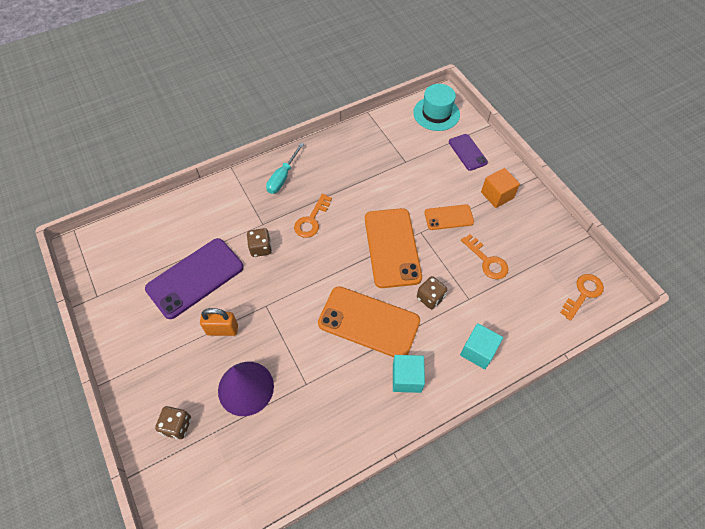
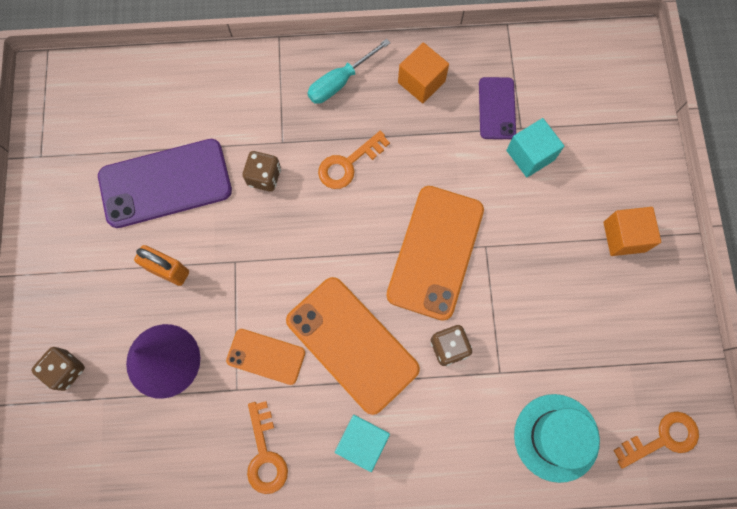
camera: 25 degrees right, 15 degrees up
turquoise hat [413,84,460,131] -> turquoise hat moved to [514,394,600,483]
orange phone [424,204,474,230] -> orange phone moved to [226,329,305,385]
purple phone [449,134,488,171] -> purple phone moved to [479,77,516,139]
turquoise cube [460,323,503,369] -> turquoise cube moved to [506,118,564,177]
orange key [461,234,509,279] -> orange key moved to [247,401,288,494]
none -> orange cube [398,42,449,103]

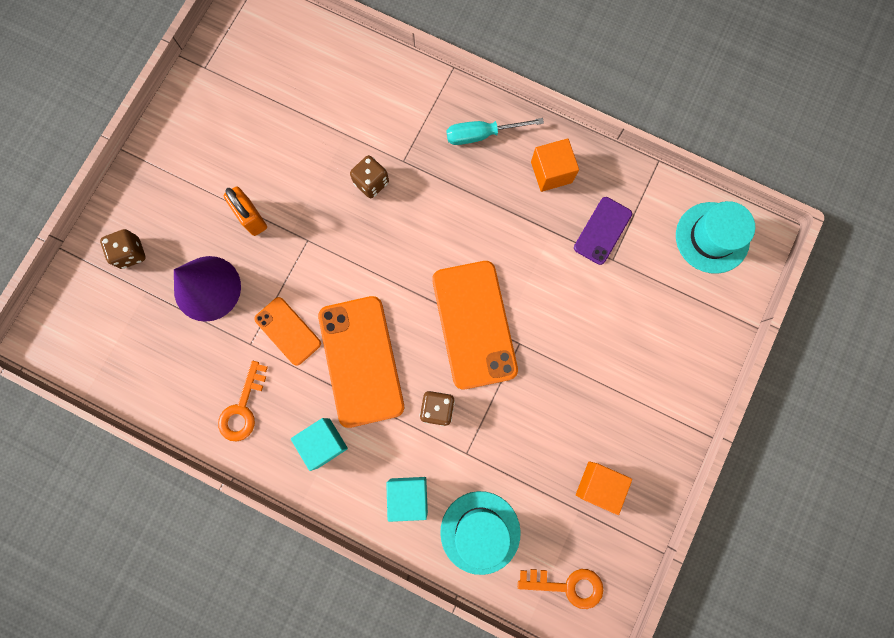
camera: 30 degrees right, 5 degrees up
purple phone [98,139,232,228] -> none
orange key [318,131,390,189] -> none
orange phone [386,186,484,321] -> orange phone turned 60 degrees counterclockwise [432,261,518,390]
turquoise cube [506,118,564,177] -> turquoise cube moved to [386,477,428,522]
orange cube [603,207,661,256] -> orange cube moved to [576,461,632,515]
none -> turquoise hat [676,201,755,274]

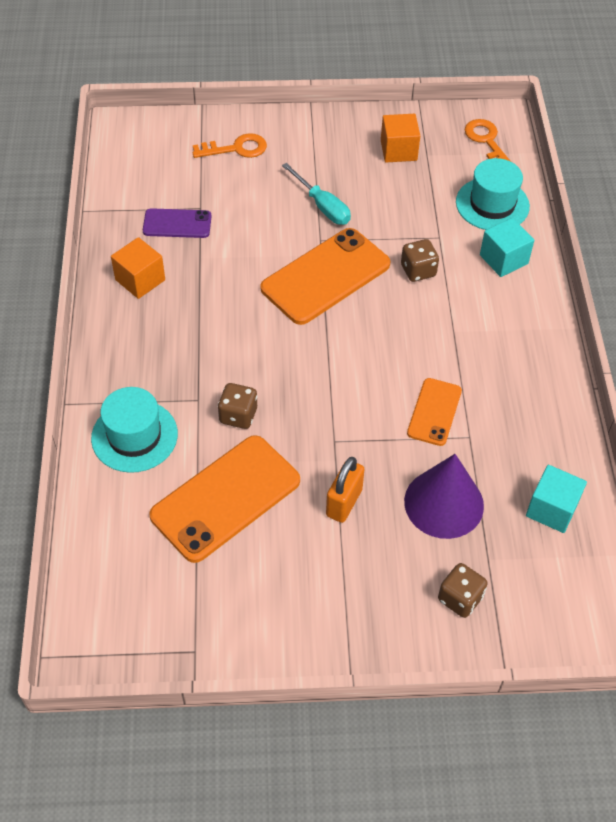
camera: 120 degrees left, 25 degrees down
orange key [218,361,268,441] -> orange key moved to [193,133,267,158]
turquoise cube [291,418,348,471] -> turquoise cube moved to [526,465,587,533]
orange phone [318,296,404,428] -> orange phone moved to [149,435,300,563]
turquoise screwdriver [447,118,544,145] -> turquoise screwdriver moved to [282,163,351,225]
turquoise hat [676,201,755,274] -> turquoise hat moved to [91,387,178,473]

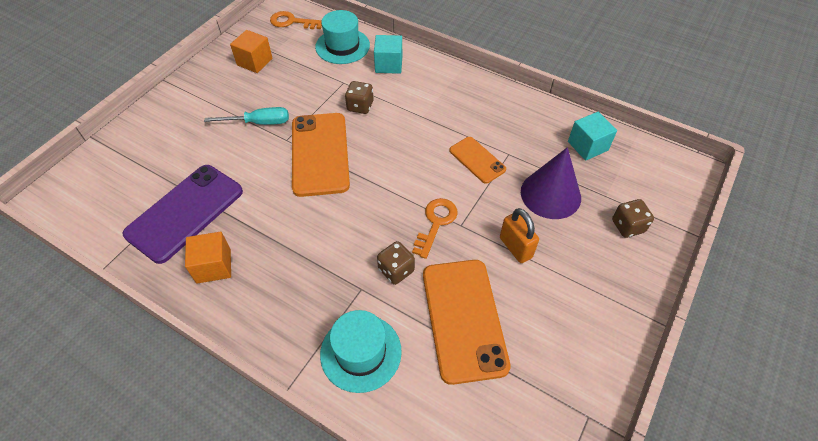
camera: 55 degrees left, 0 degrees up
purple phone [143,208,212,238] -> purple phone [123,165,243,264], size x1.83
orange key [193,133,267,158] -> orange key moved to [412,198,458,259]

